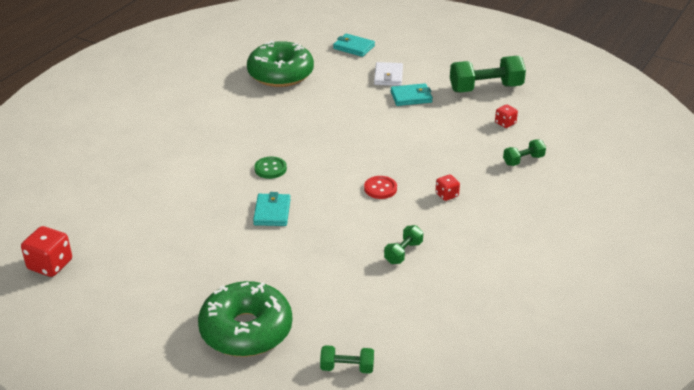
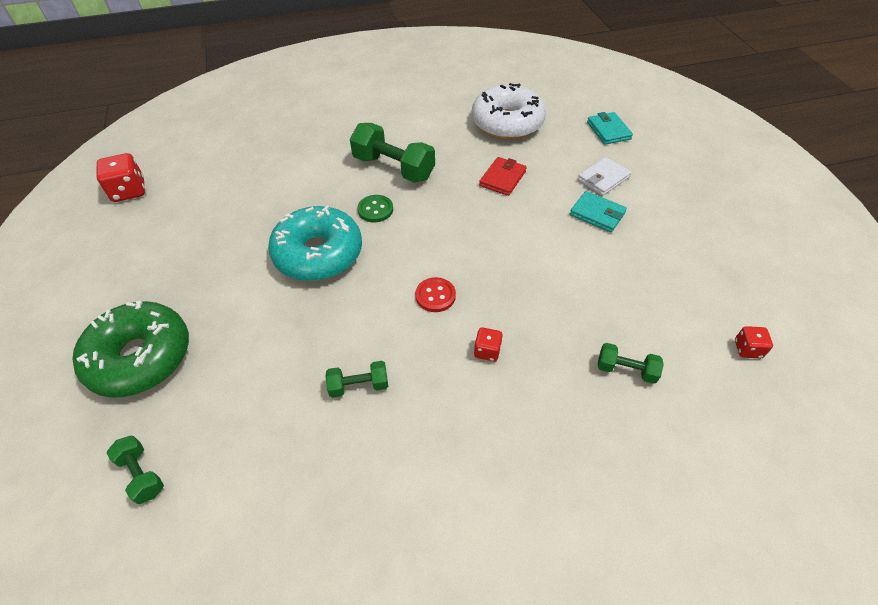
camera: 45 degrees right, 15 degrees up
green donut [247,40,314,87] -> white donut [472,83,546,140]
turquoise wallet [253,192,291,226] -> turquoise donut [268,206,362,281]
green dumbbell [450,56,526,92] -> green dumbbell moved to [350,123,435,183]
red dice [495,104,518,128] -> red dice moved to [735,326,773,358]
none -> red wallet [479,157,527,196]

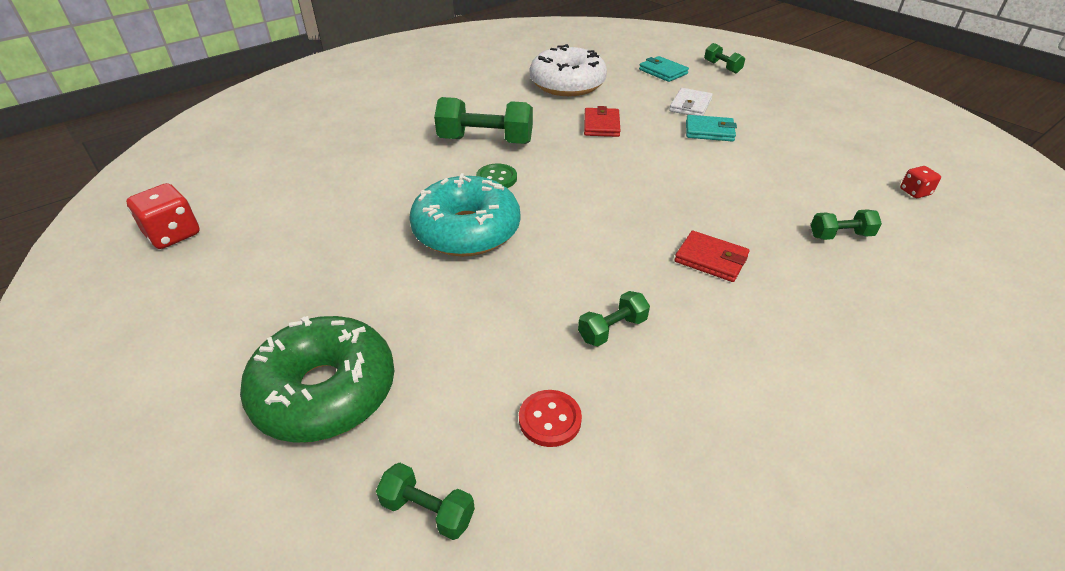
camera: 25 degrees left, 10 degrees down
red button [415,277,456,312] -> red button moved to [519,390,582,447]
red dice [474,327,503,361] -> red wallet [674,231,750,282]
none -> green dumbbell [704,43,745,74]

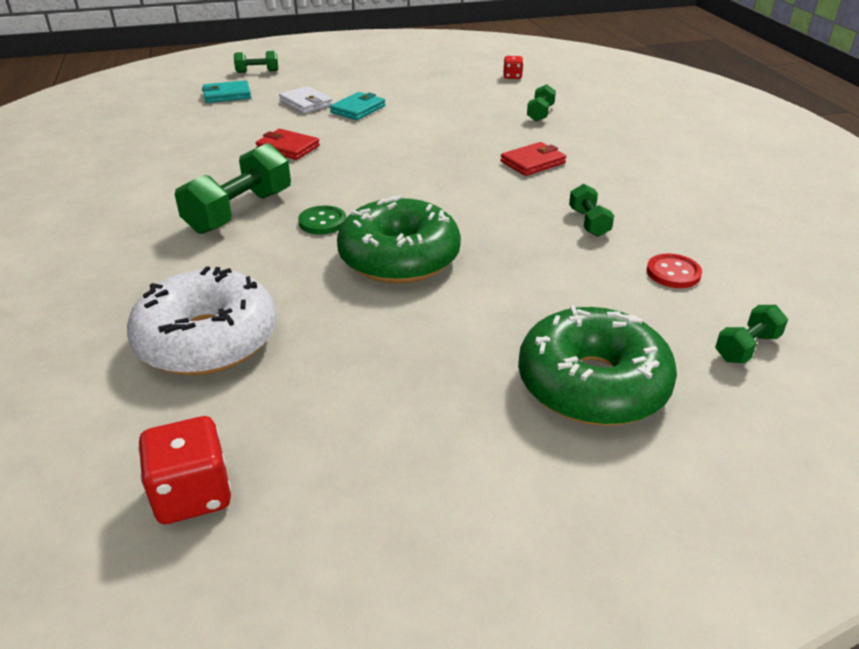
camera: 65 degrees left, 5 degrees down
turquoise donut [409,173,520,256] -> green donut [337,195,461,283]
white donut [530,44,607,96] -> white donut moved to [127,266,276,375]

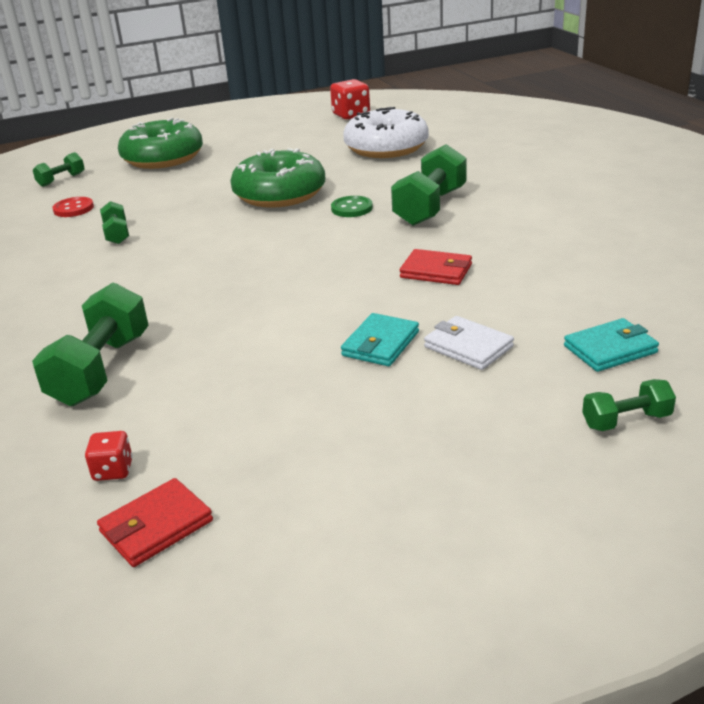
camera: 175 degrees right, 5 degrees down
red wallet [500,142,566,176] -> red wallet moved to [97,478,213,567]
green dumbbell [527,84,556,122] -> green dumbbell [32,283,149,406], size x1.90

